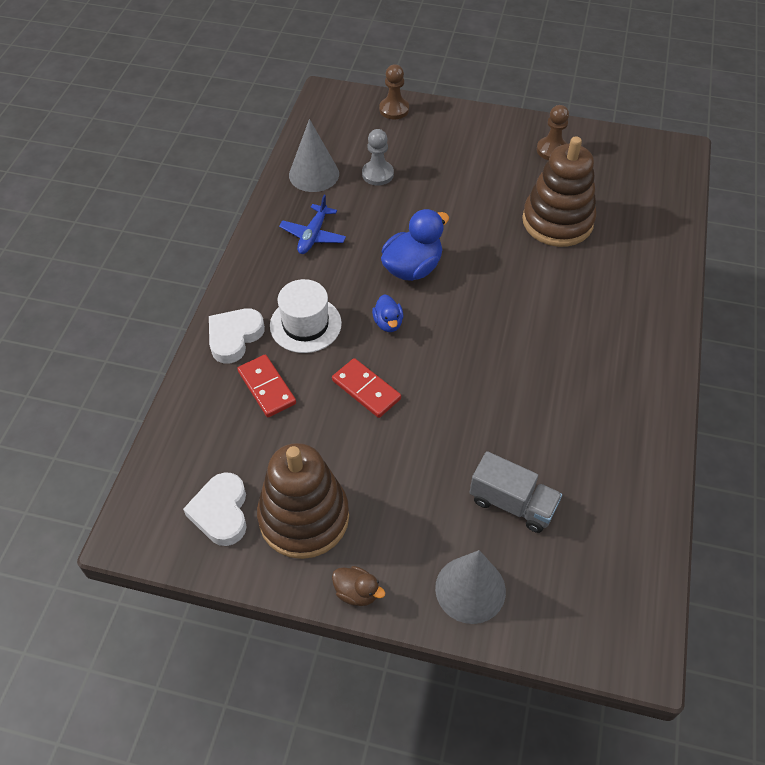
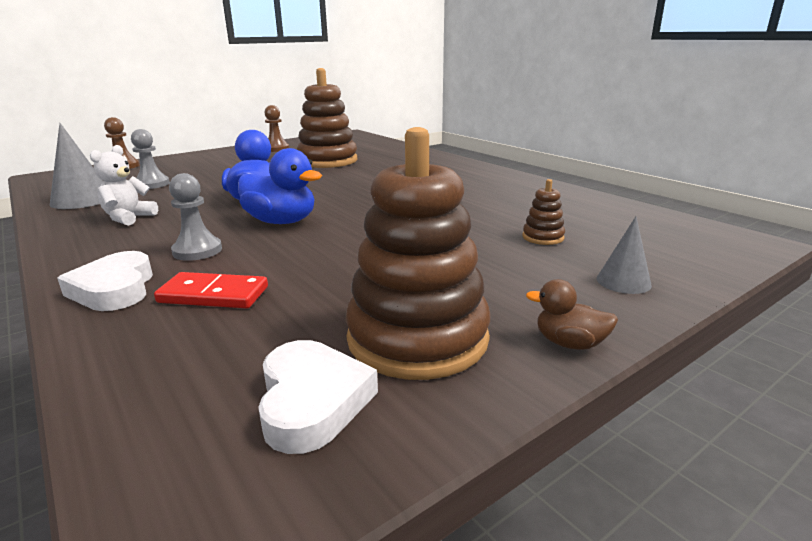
camera: 50 degrees left, 30 degrees down
white heart [183,472,247,546] -> white heart turned 135 degrees counterclockwise [258,340,378,454]
white hat [270,279,342,353] -> grey pawn [169,173,222,261]
blue plane [279,195,346,254] -> white teddy bear [90,145,158,226]
red domino [332,358,401,418] -> none
brown duck [332,566,385,606] -> brown duck turned 135 degrees counterclockwise [526,279,618,350]
blue duck [372,294,403,332] -> blue duck [238,148,322,224], size x1.86
grey cone [435,550,506,624] -> grey cone [597,216,652,294], size x0.60
grey truck [469,451,562,533] -> brown stacking toy [523,179,565,245]

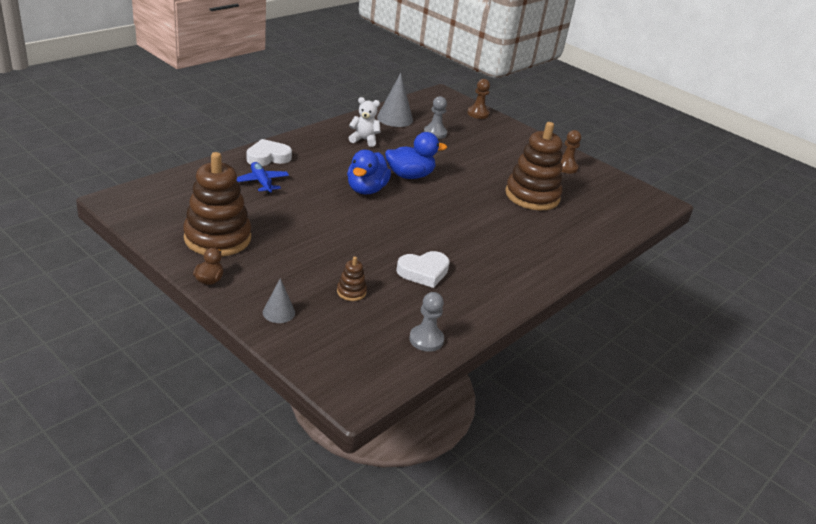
camera: 75 degrees right, 10 degrees up
red domino [154,272,268,308] -> blue plane [237,162,289,194]
grey pawn [169,173,222,261] -> grey pawn moved to [409,292,444,352]
white heart [258,340,378,454] -> white heart moved to [396,251,450,288]

